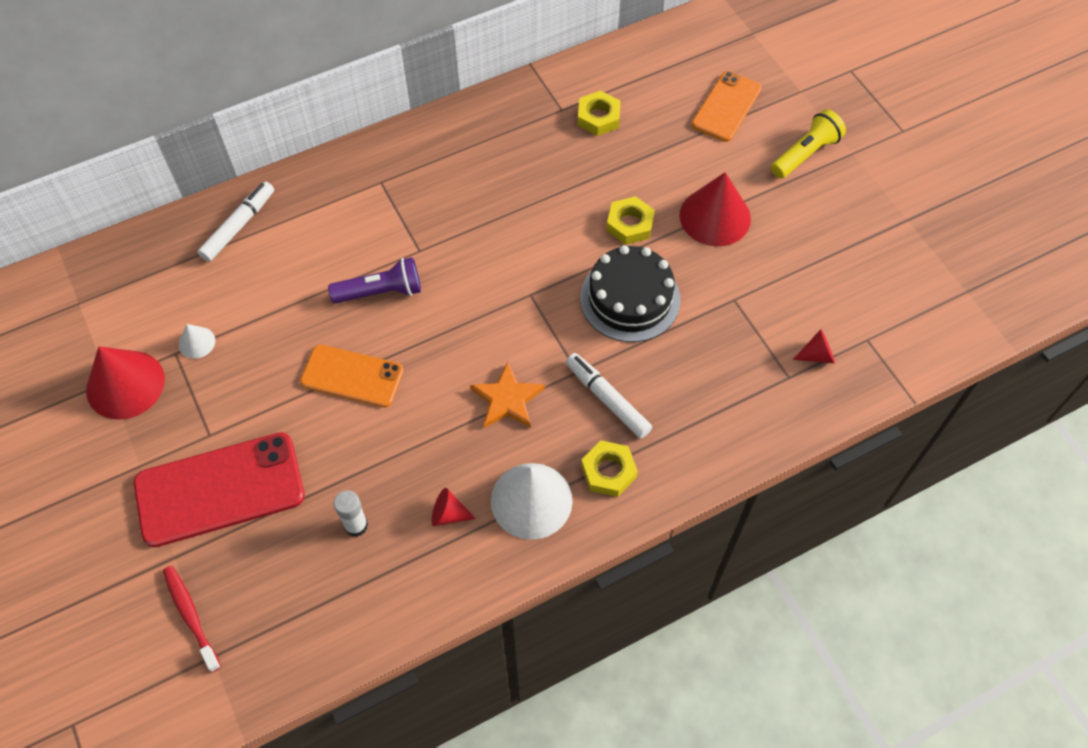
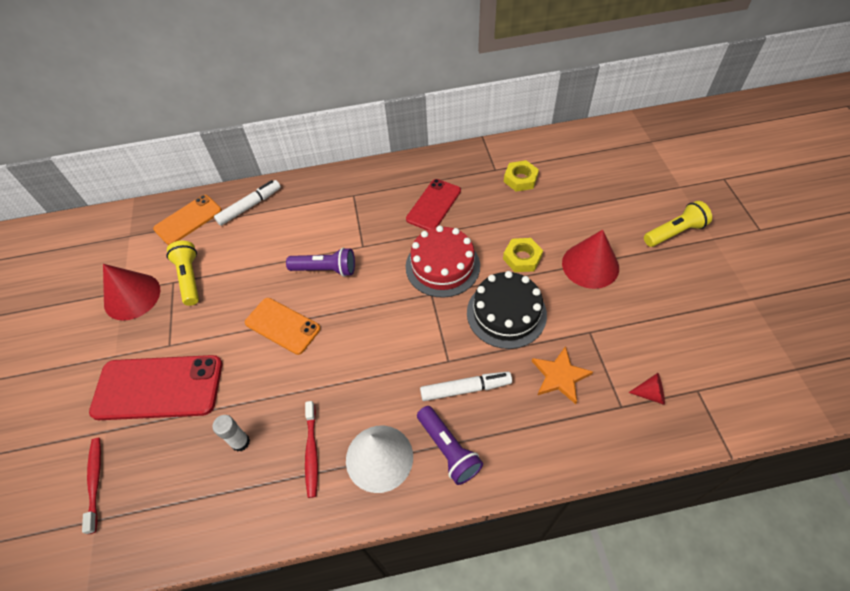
camera: 20 degrees right, 5 degrees down
white cone [179,324,215,359] -> yellow flashlight [166,241,199,306]
red cone [432,488,476,526] -> red toothbrush [305,401,318,498]
orange star [470,361,545,428] -> orange star moved to [532,346,593,404]
white marker [566,353,652,439] -> white marker turned 105 degrees clockwise [420,372,512,401]
yellow nut [581,440,638,497] -> purple flashlight [417,406,483,485]
orange phone [691,71,762,142] -> orange phone moved to [153,195,222,245]
none -> red phone [406,179,461,230]
none -> red cake [406,226,480,298]

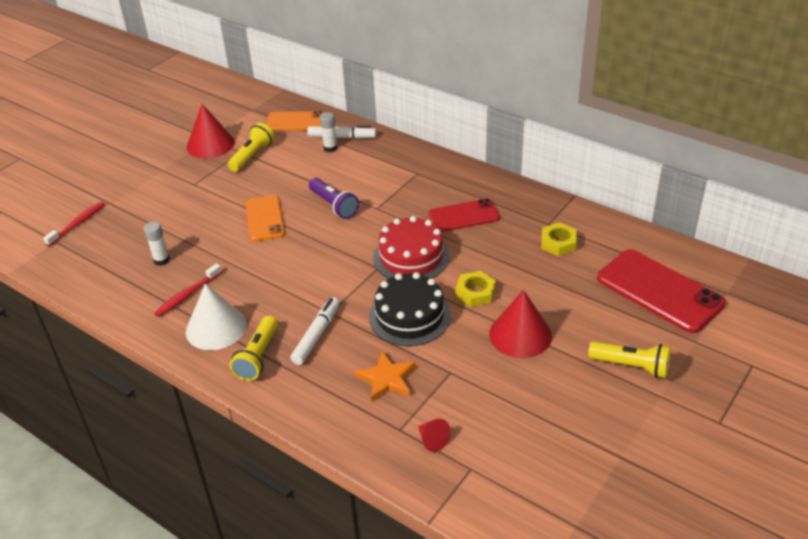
camera: 45 degrees right, 15 degrees down
red phone [89,355,222,420] -> red phone moved to [597,249,726,333]
purple flashlight [417,406,483,485] -> yellow flashlight [230,316,278,381]
white marker [420,372,512,401] -> white marker turned 105 degrees counterclockwise [290,297,340,365]
none -> white glue stick [320,112,337,152]

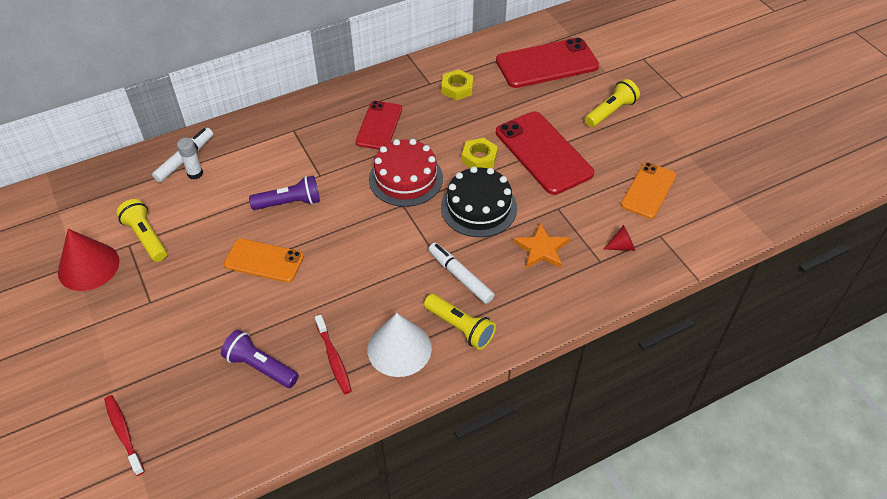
camera: 65 degrees left, 10 degrees up
white glue stick [144,222,170,266] -> purple flashlight [221,330,299,388]
orange phone [266,111,324,130] -> orange phone moved to [621,162,676,219]
red cone [489,290,552,358] -> red phone [496,111,594,195]

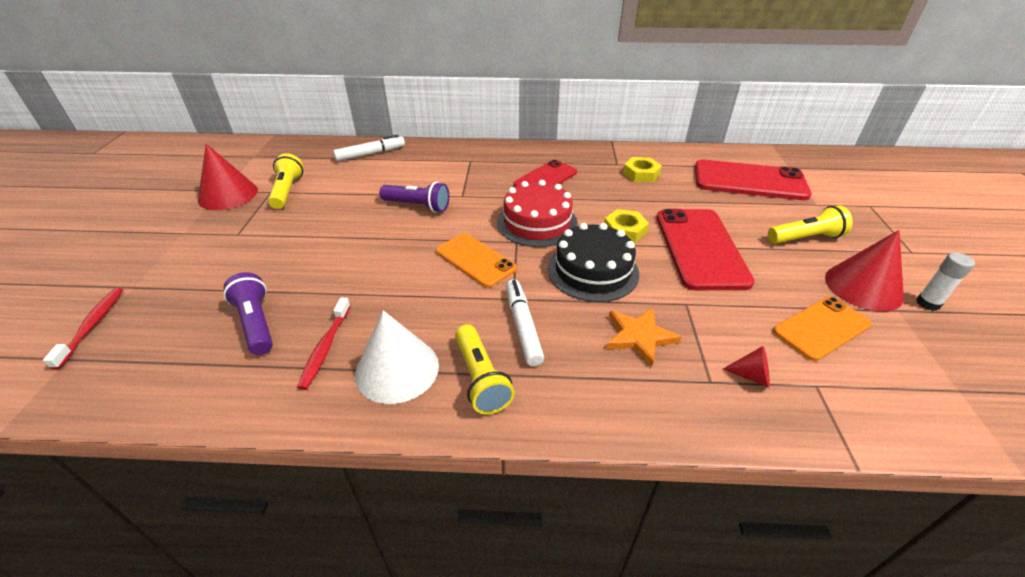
camera: 30 degrees right, 10 degrees down
white glue stick [177,138,203,180] -> white glue stick moved to [916,252,975,311]
orange phone [224,238,304,283] -> orange phone moved to [436,233,517,288]
none -> red cone [825,230,904,311]

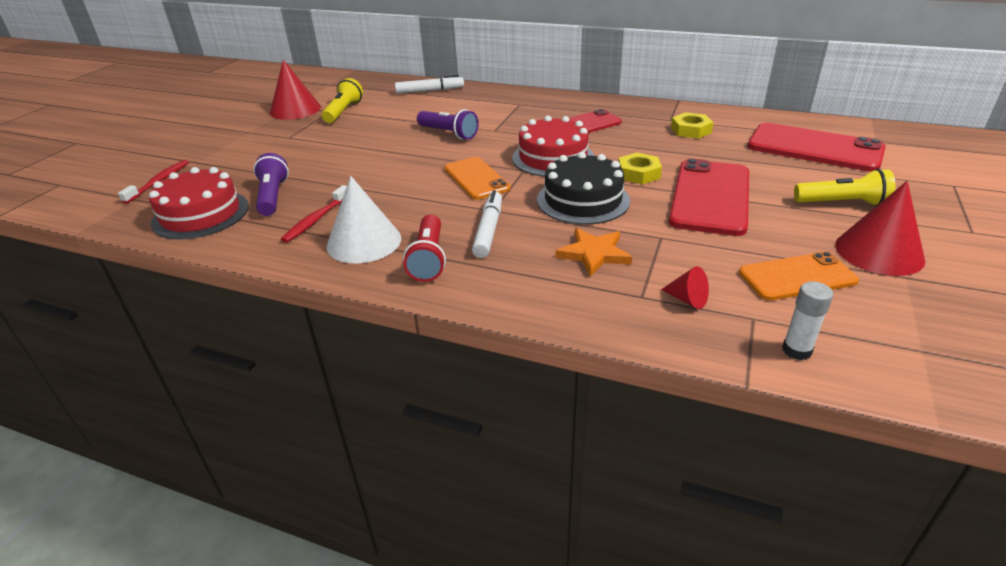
camera: 20 degrees right, 5 degrees down
yellow flashlight [455,324,515,414] -> red flashlight [403,215,446,282]
white glue stick [916,252,975,311] -> white glue stick moved to [782,281,833,360]
none -> red cake [149,167,249,240]

